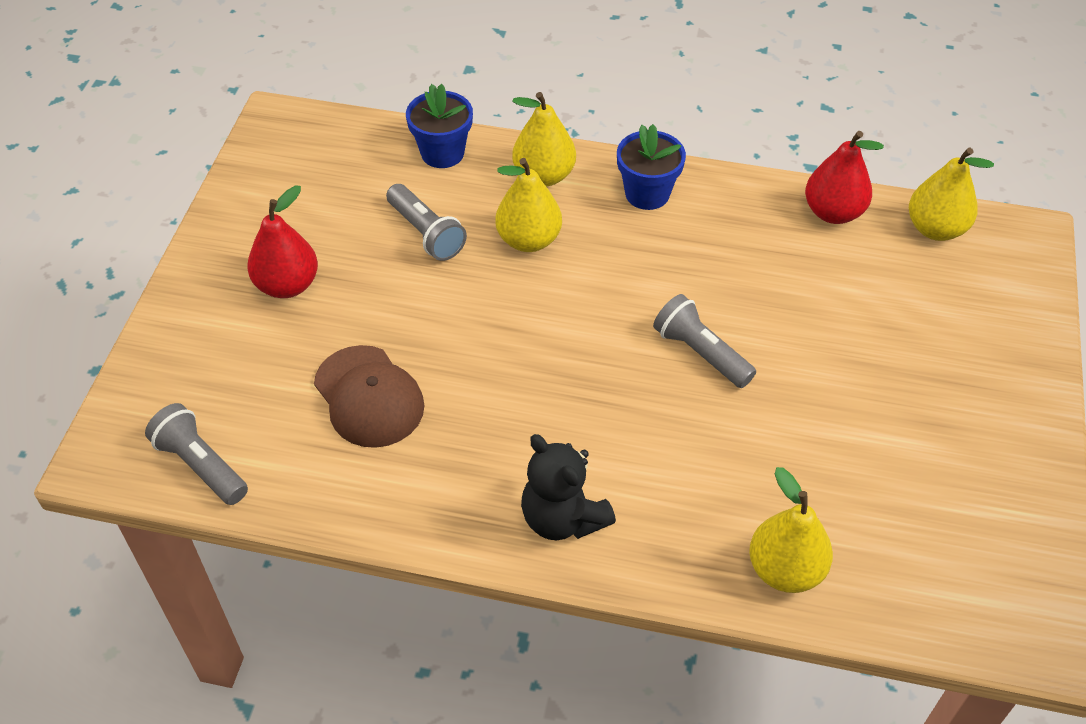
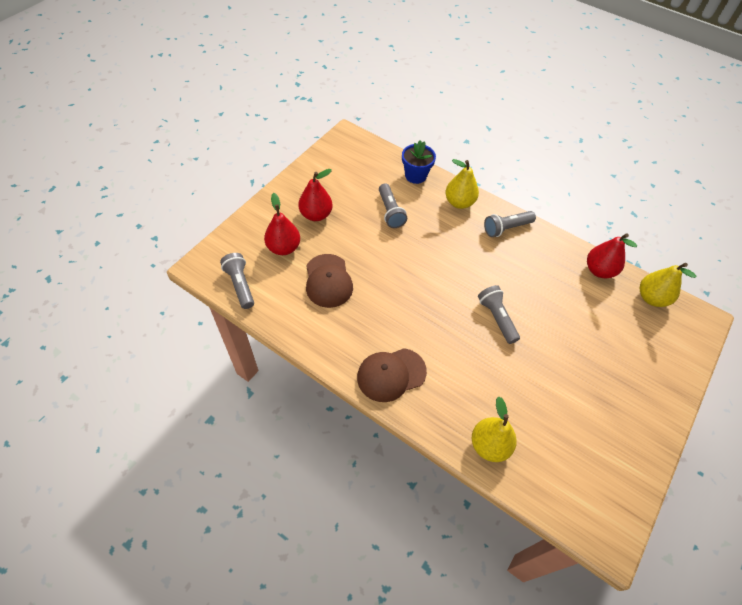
camera: 20 degrees right, 5 degrees up
yellow pear [495,158,562,252] -> none
black teddy bear [521,434,616,540] -> brown cap [357,348,427,402]
blue flower pot [617,124,686,210] -> grey flashlight [484,211,536,237]
none -> red pear [264,193,300,255]

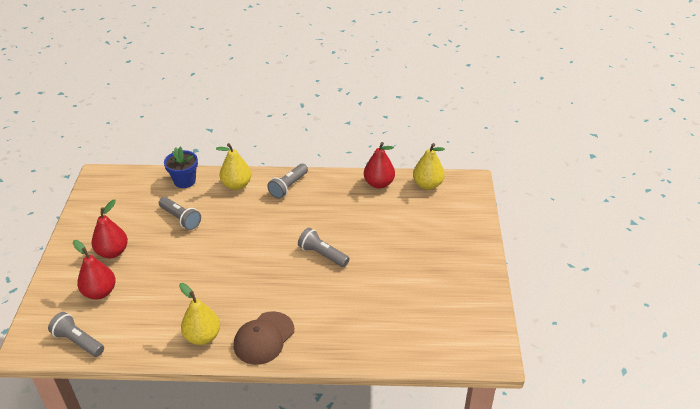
camera: 30 degrees left, 15 degrees down
brown cap [306,254,353,308] -> none
yellow pear [472,396,517,462] -> yellow pear moved to [179,283,220,345]

